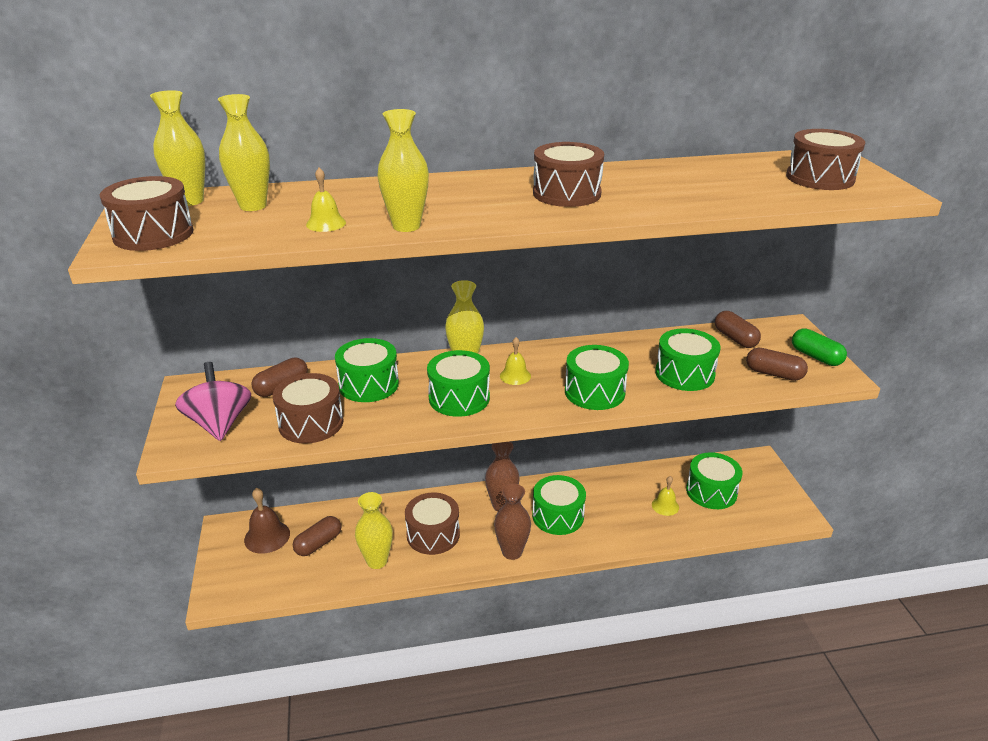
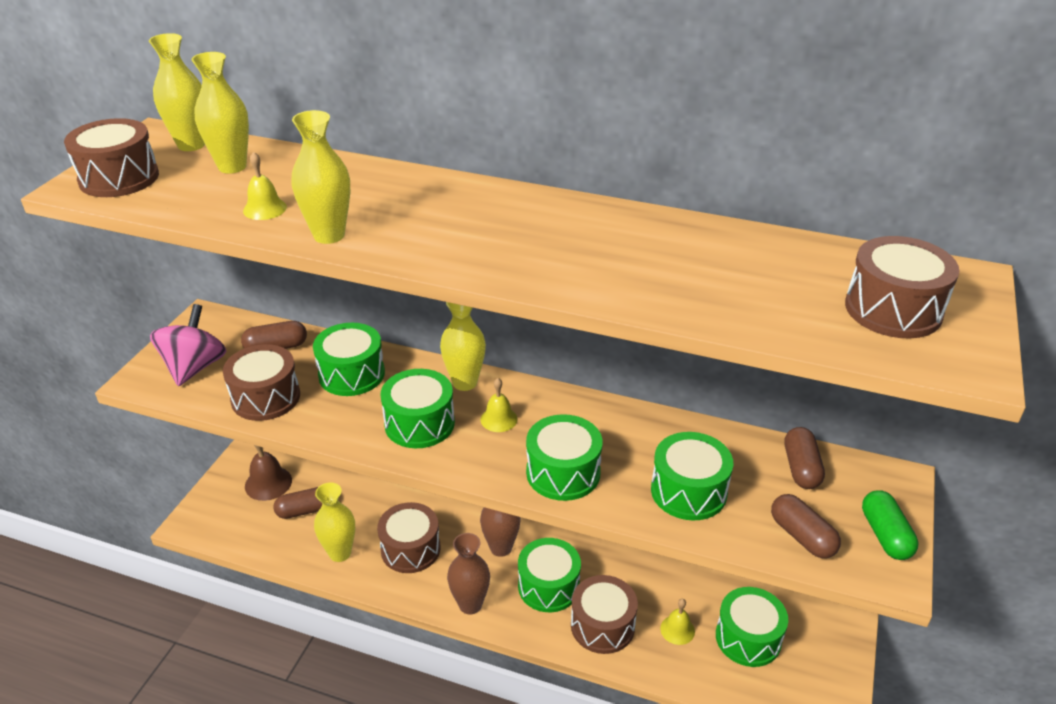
camera: 30 degrees right, 5 degrees up
brown drum [533,142,604,207] -> brown drum moved to [571,575,638,654]

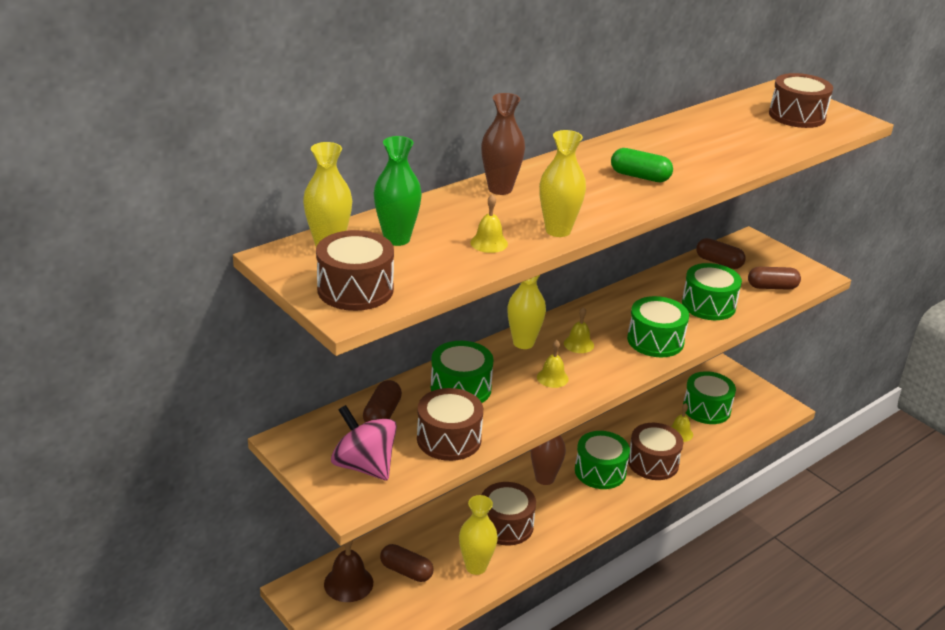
camera: 60 degrees left, 5 degrees down
yellow vase [192,52,249,174] -> green vase [374,136,422,246]
brown capsule [274,487,322,519] -> brown capsule turned 75 degrees counterclockwise [380,544,434,582]
green drum [381,369,455,448] -> yellow bell [537,340,569,388]
brown vase [447,533,490,615] -> brown vase moved to [481,93,525,195]
green capsule [862,490,918,560] -> green capsule moved to [611,148,673,182]

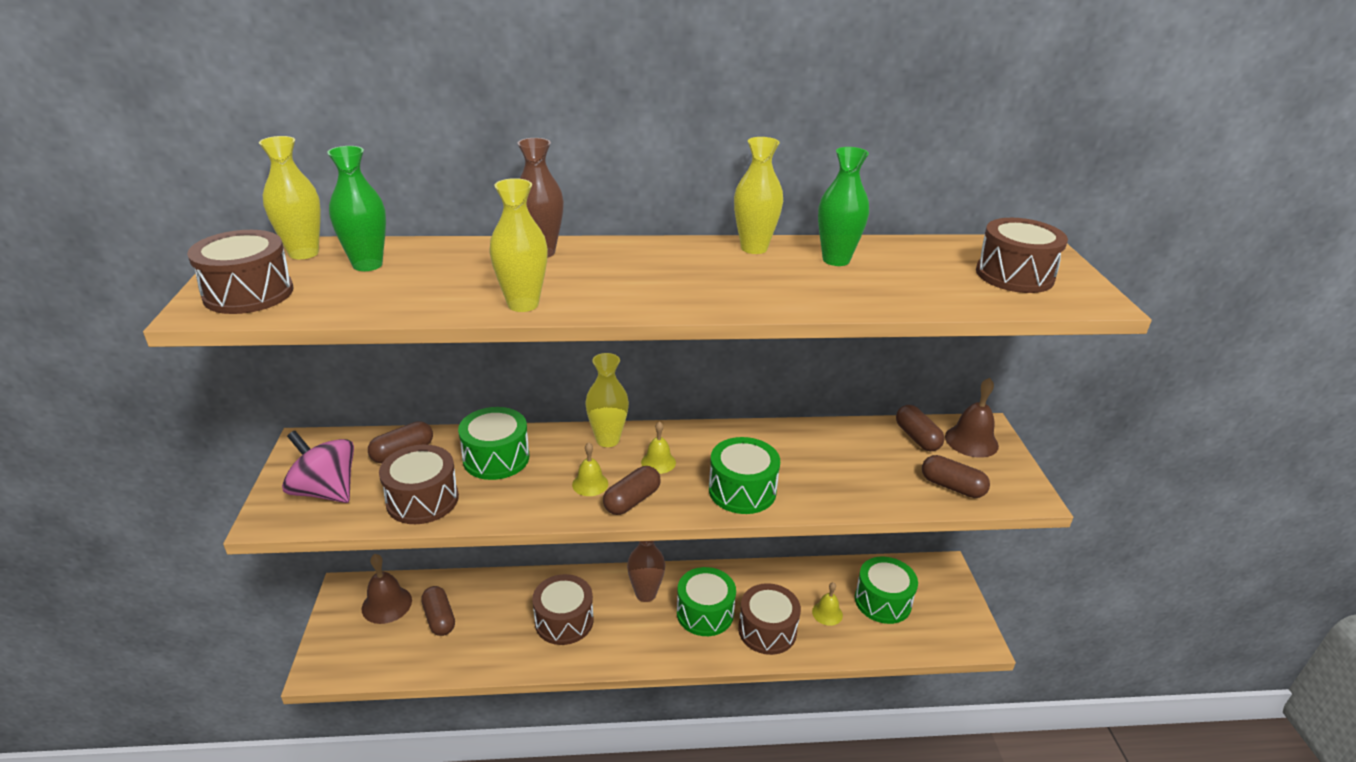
camera: 35 degrees right, 0 degrees up
pink spinning top [331,405,397,481] -> pink spinning top turned 45 degrees counterclockwise [282,431,354,503]
yellow vase [459,495,498,575] -> yellow vase moved to [734,137,783,254]
yellow bell [470,194,508,253] -> none
green capsule [611,148,673,182] -> none
green drum [682,263,742,320] -> none
none -> brown capsule [603,466,661,515]
none -> green vase [818,147,869,266]
none -> brown bell [945,378,999,458]

